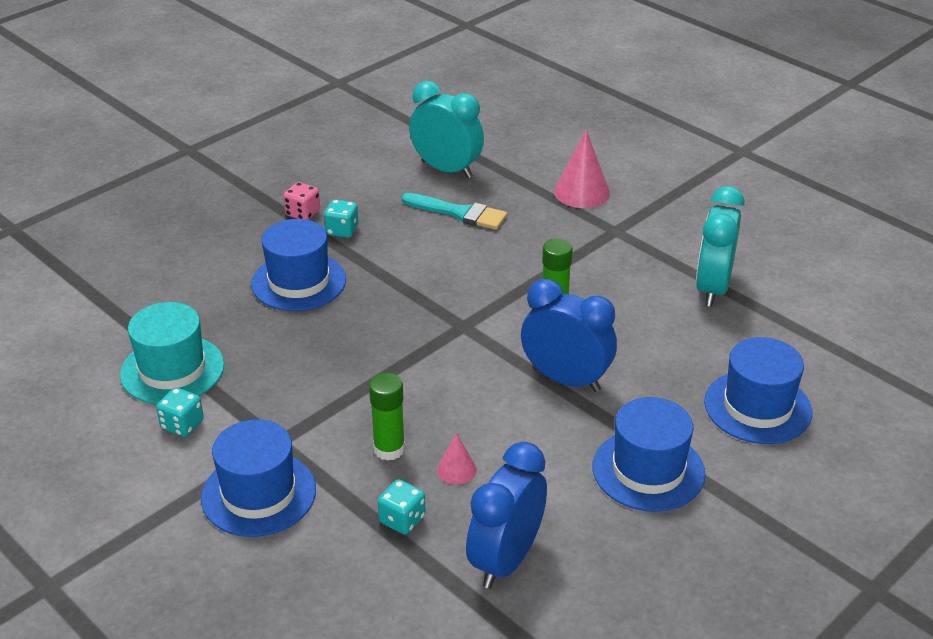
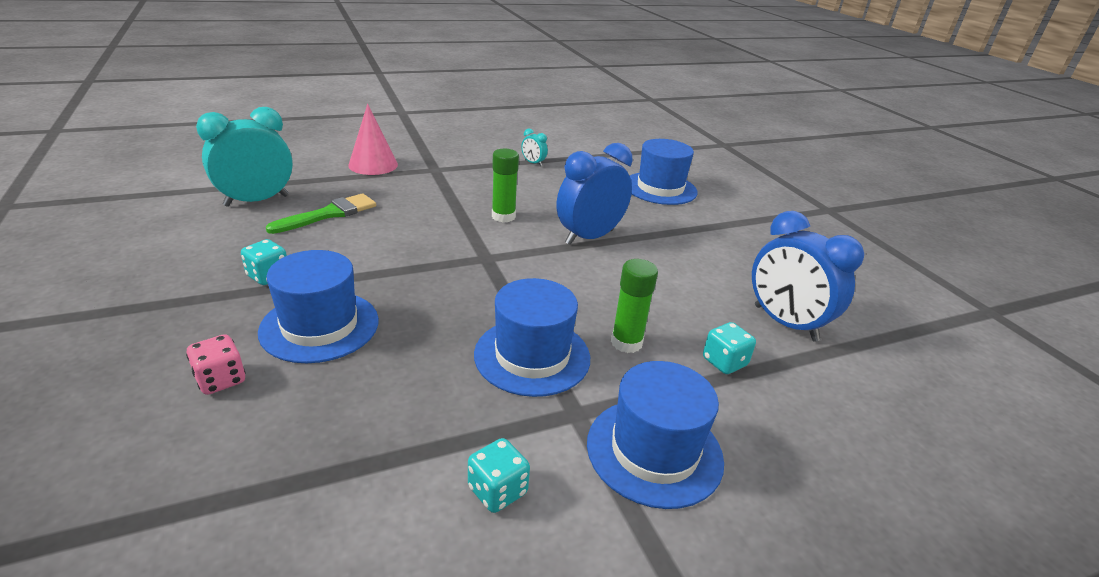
camera: 70 degrees left, 5 degrees down
turquoise hat [120,302,224,404] -> none
pink dice [283,182,320,220] -> pink dice moved to [186,334,245,395]
turquoise brush [402,193,507,230] -> green brush [266,193,376,234]
pink cone [437,433,477,484] -> none
blue hat [592,397,705,512] -> blue hat moved to [474,278,590,397]
turquoise clock [696,186,744,307] -> turquoise clock [521,128,548,166], size x0.44

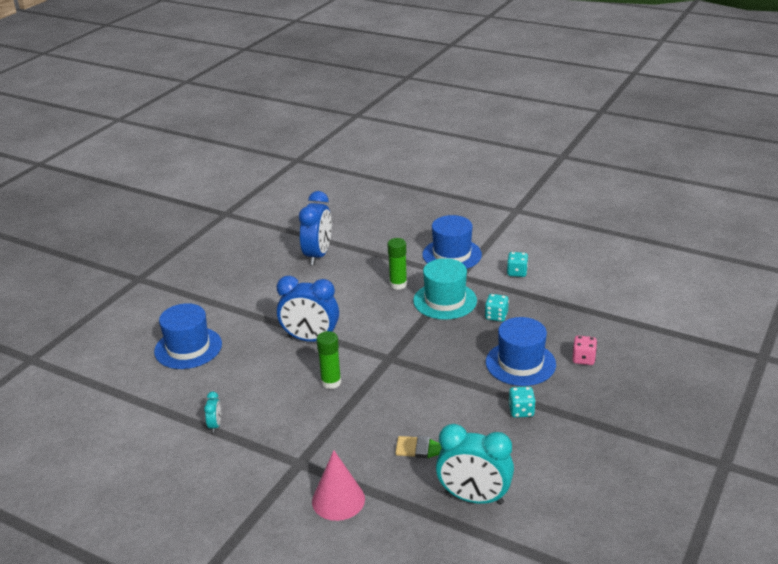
camera: 125 degrees left, 0 degrees up
blue hat [474,278,590,397] -> turquoise hat [413,258,477,320]
turquoise dice [703,322,756,374] -> turquoise dice moved to [485,294,509,322]

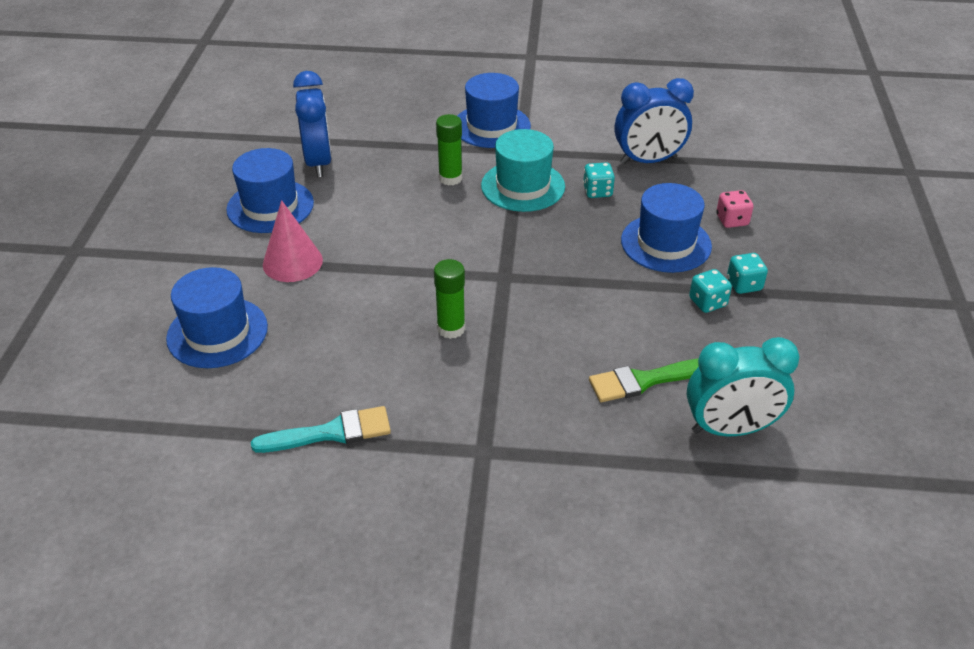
camera: 25 degrees left, 10 degrees up
turquoise clock [204,391,221,433] -> turquoise brush [251,406,391,453]
blue clock [277,276,339,342] -> blue clock moved to [615,78,694,164]
pink cone [312,450,365,521] -> pink cone moved to [263,200,323,282]
turquoise dice [507,252,528,277] -> turquoise dice moved to [727,253,768,294]
none -> blue hat [226,148,314,233]

